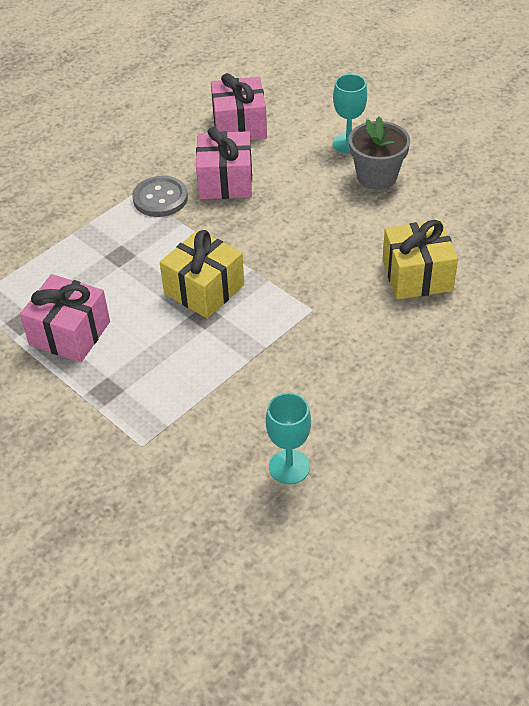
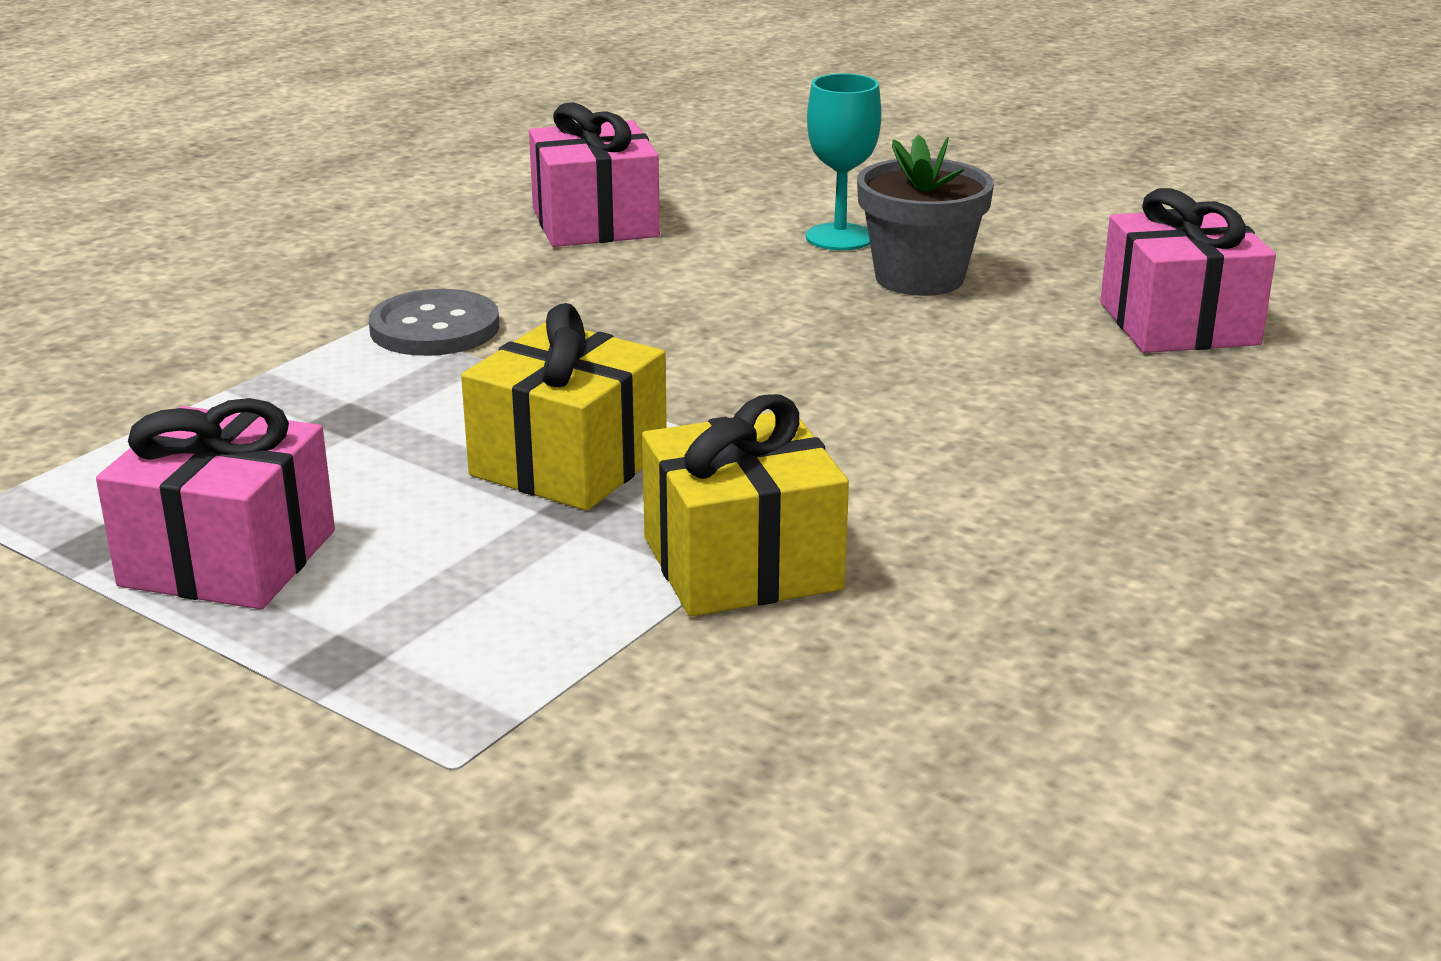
camera: 10 degrees left, 20 degrees down
pink gift [196,127,252,199] -> pink gift moved to [1100,188,1276,353]
turquoise goblet [266,393,311,484] -> none
yellow gift [382,220,458,299] -> yellow gift moved to [642,394,849,617]

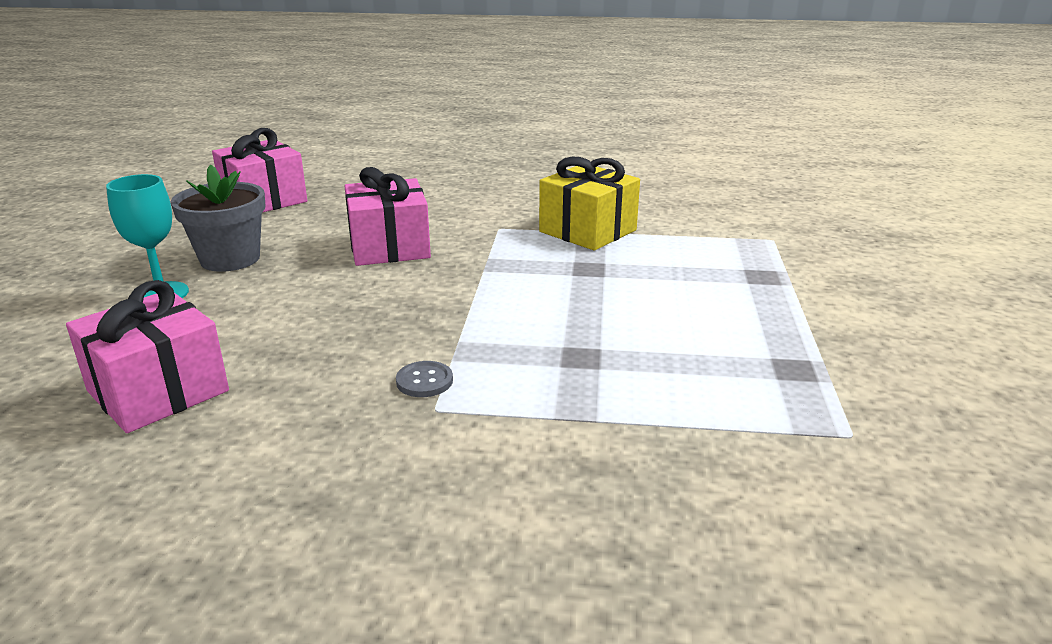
camera: 120 degrees left, 0 degrees up
pink gift [96,398,335,609] -> pink gift moved to [344,167,431,266]
grey button [369,289,500,356] -> grey button [396,361,453,397], size x0.55
yellow gift [461,303,667,511] -> none

